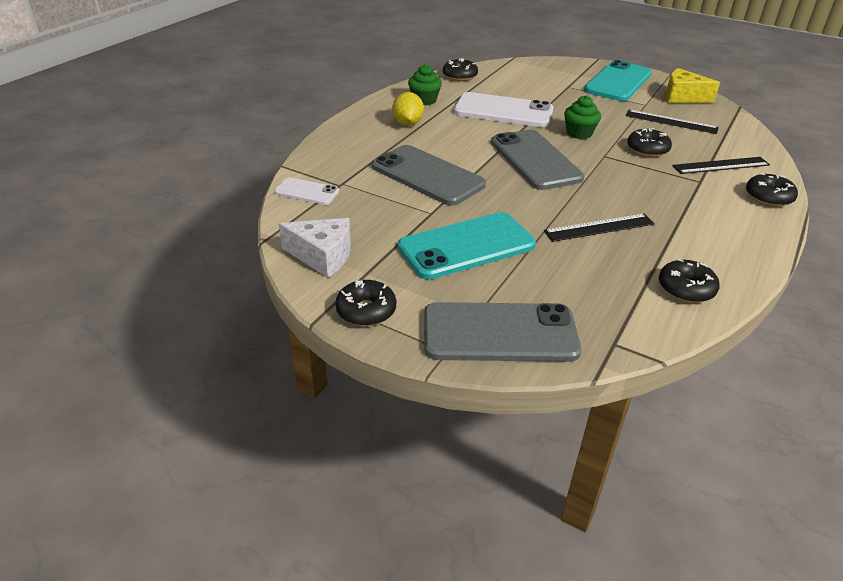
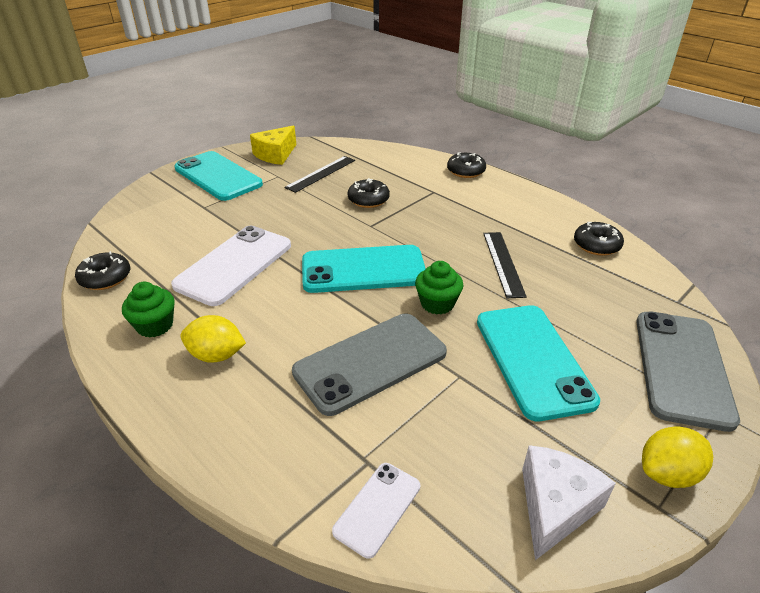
camera: 75 degrees left, 0 degrees up
black donut [335,280,396,326] -> yellow lemon [642,426,713,488]
grey phone [491,130,584,190] -> turquoise phone [302,245,426,293]
green cupcake [564,95,601,139] -> green cupcake moved to [415,261,463,315]
black ruler [672,157,770,174] -> none

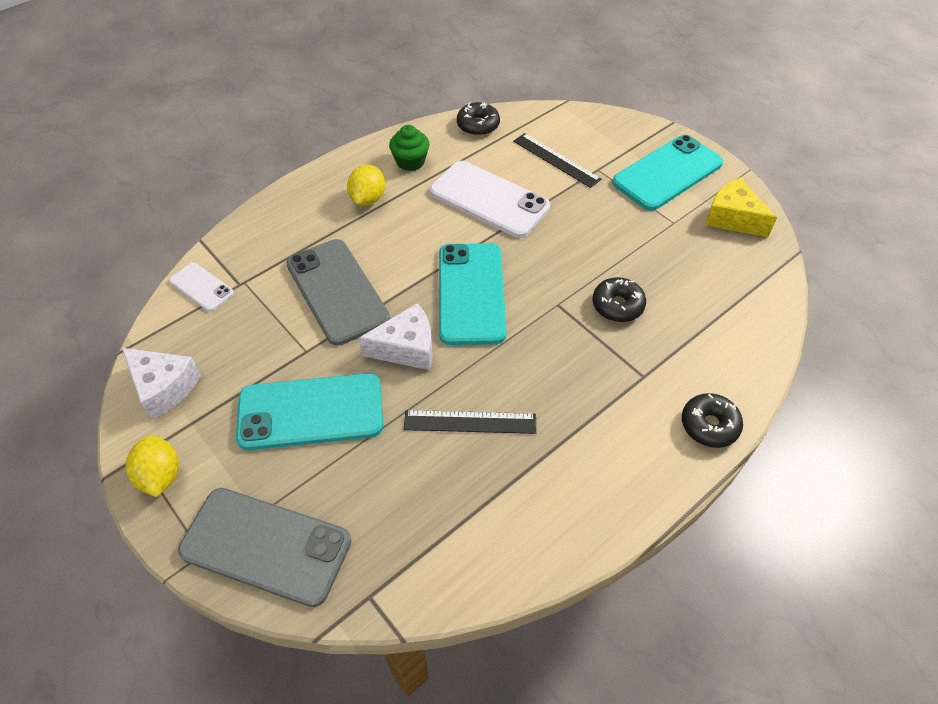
camera: 95 degrees right, 15 degrees up
black ruler [284,156,355,193] -> black ruler moved to [513,133,601,188]
green cupcake [415,261,463,315] -> white cheese [359,303,432,370]
black donut [574,222,624,256] -> none

